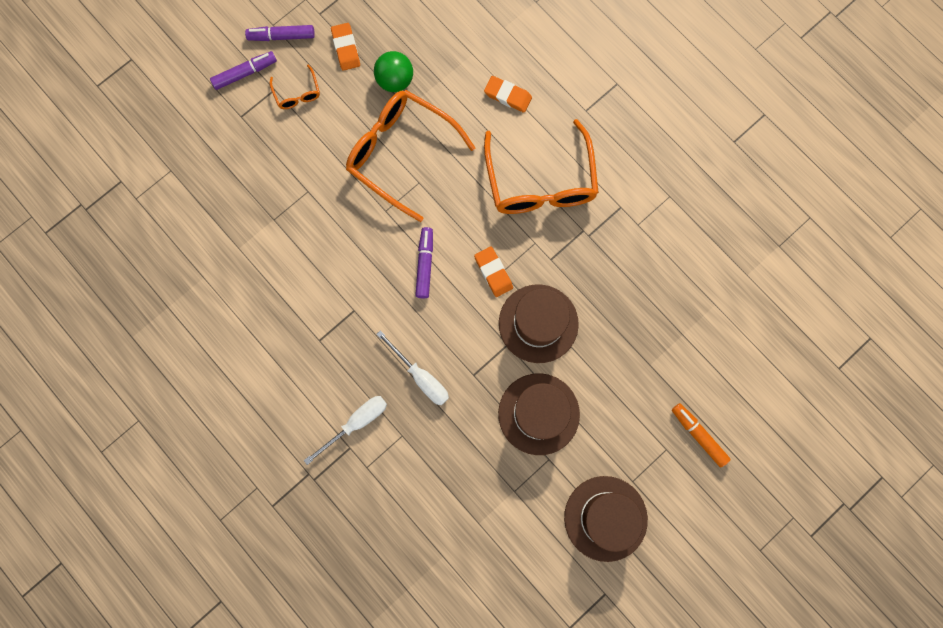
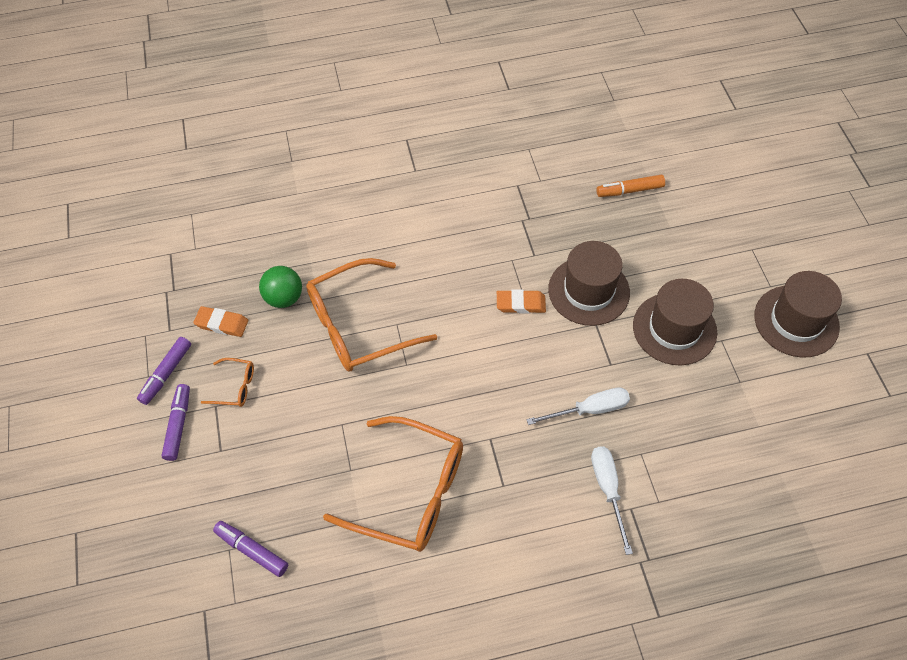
camera: 60 degrees left, 20 degrees down
purple marker [415,227,433,298] -> purple marker moved to [213,521,288,577]
orange eraser [484,76,532,113] -> none
orange glasses [484,119,599,214] -> orange glasses moved to [323,416,463,552]
orange marker [672,403,731,468] -> orange marker moved to [596,175,665,197]

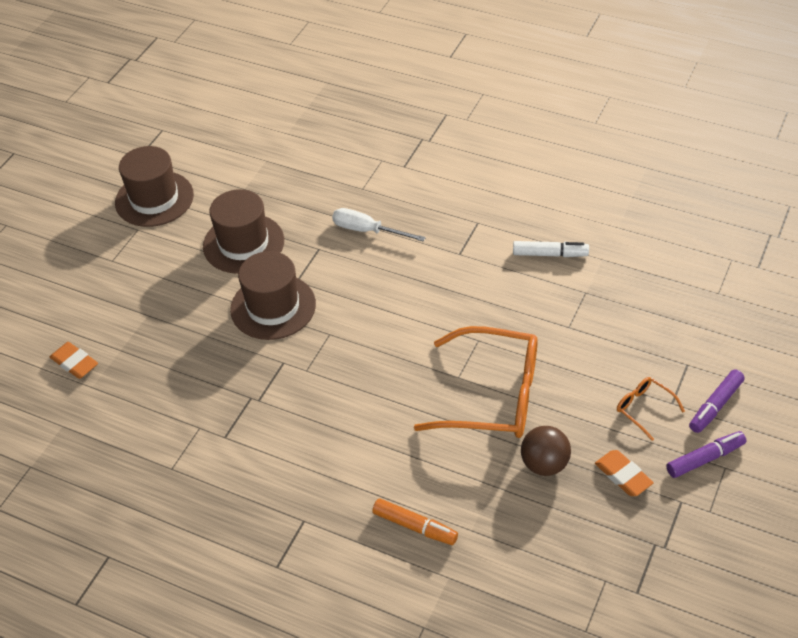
camera: 140 degrees left, 10 degrees down
purple marker [213,521,288,577] -> none
green ball [259,266,302,308] -> brown ball [521,426,571,476]
orange glasses [323,416,463,552] -> white marker [513,241,589,257]
orange eraser [497,290,546,313] -> orange eraser moved to [50,342,98,379]
white screwdriver [591,446,633,555] -> none
orange marker [596,175,665,197] -> orange marker moved to [372,498,458,545]

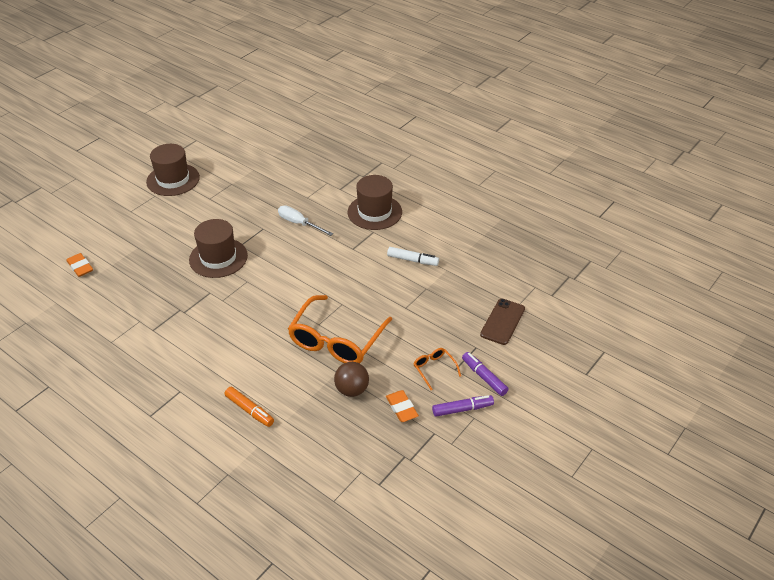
camera: 10 degrees right, 5 degrees down
brown hat [203,189,284,274] -> brown hat moved to [348,175,402,230]
orange glasses [414,326,538,438] -> orange glasses turned 90 degrees clockwise [288,295,392,364]
purple marker [689,369,745,433] -> purple marker turned 90 degrees clockwise [462,352,509,396]
none -> brown phone [480,299,525,345]

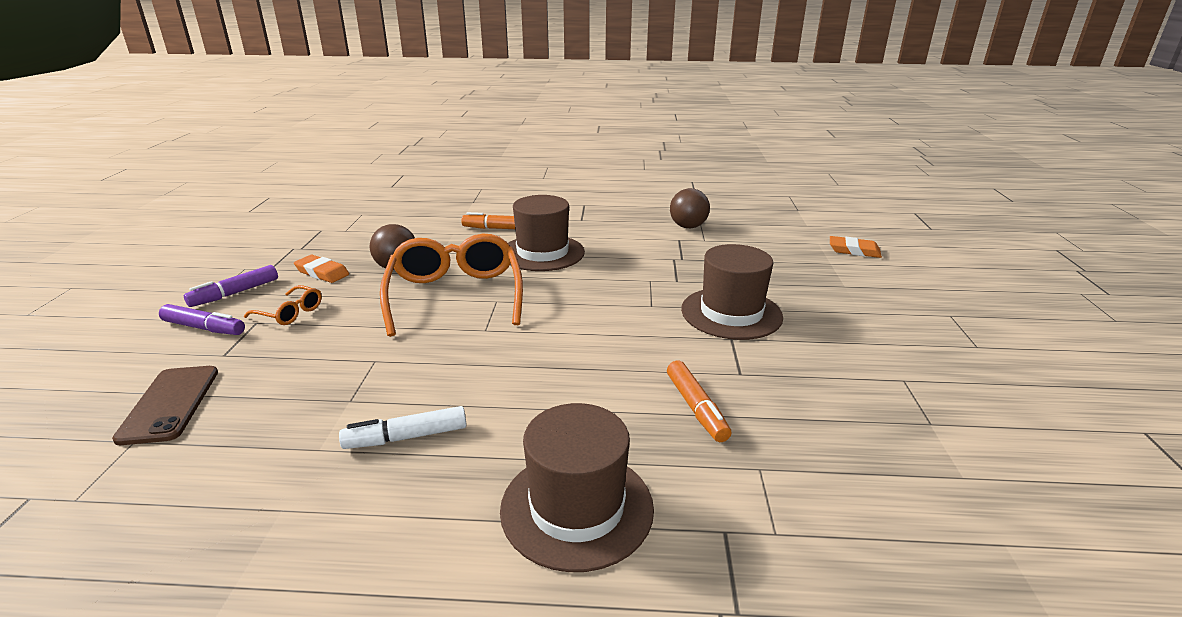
camera: 145 degrees right, 15 degrees down
brown hat [146,144,200,196] -> brown hat moved to [508,195,585,271]
white screwdriver [278,205,333,236] -> orange marker [667,361,732,442]
none -> brown ball [670,188,710,228]

